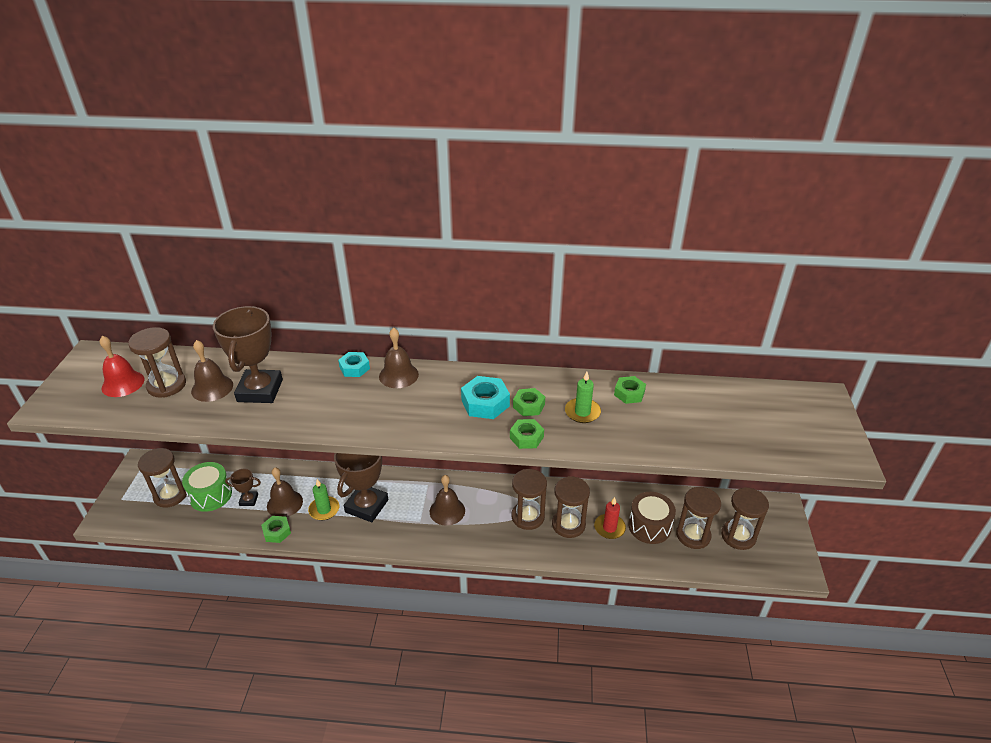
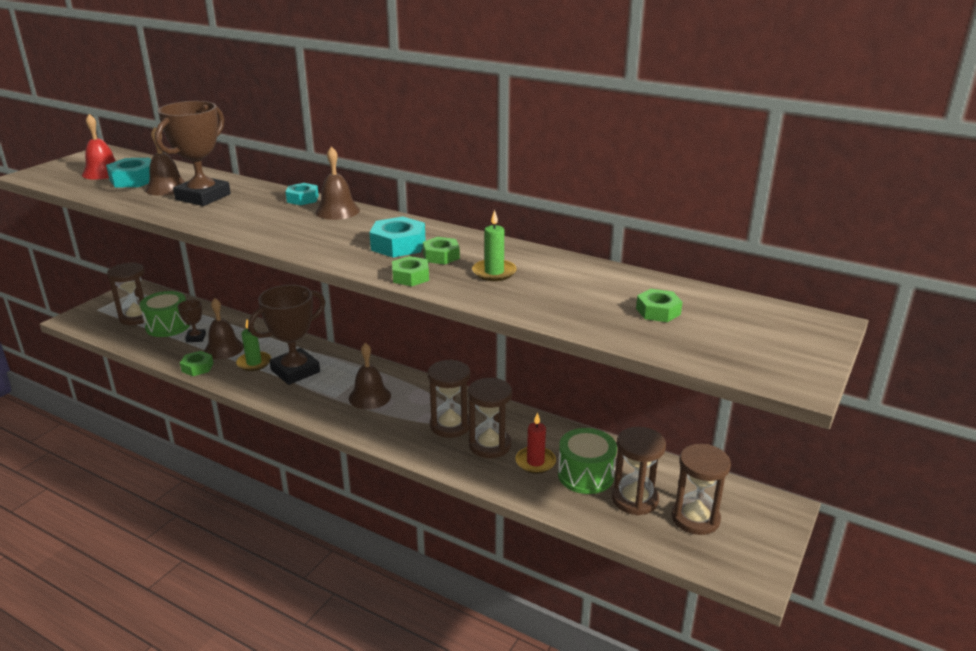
camera: 25 degrees right, 10 degrees down
brown hourglass [128,327,186,398] -> turquoise nut [106,158,151,188]
brown trophy [225,469,261,506] -> brown trophy turned 60 degrees clockwise [177,300,206,342]
green nut [614,376,646,404] -> green nut moved to [636,289,683,322]
brown drum [628,492,676,544] -> green drum [558,428,617,494]

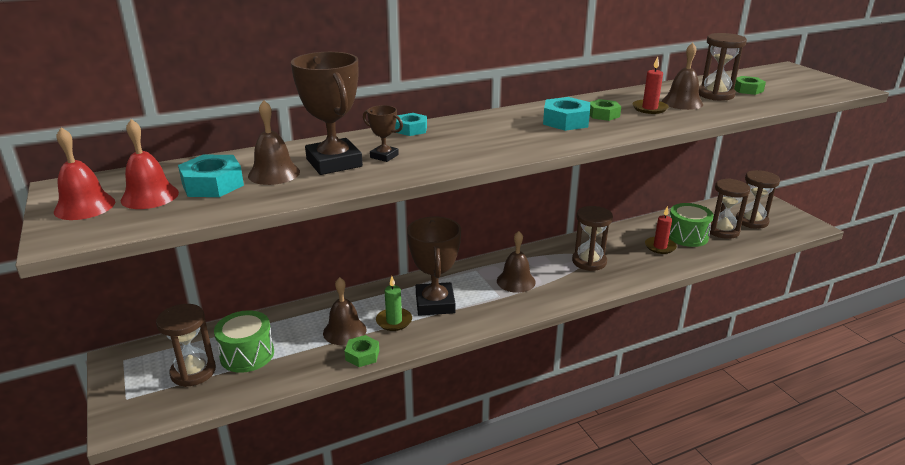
camera: 55 degrees left, 0 degrees up
brown trophy [177,300,206,342] -> brown trophy moved to [363,105,403,162]
brown bell [315,146,360,220] -> brown bell moved to [662,43,703,110]
green nut [392,256,429,286] -> none
brown hourglass [468,378,512,458] -> brown hourglass moved to [699,33,747,101]
green candle [472,210,517,281] -> red candle [632,56,669,114]
none -> red bell [54,127,115,220]

